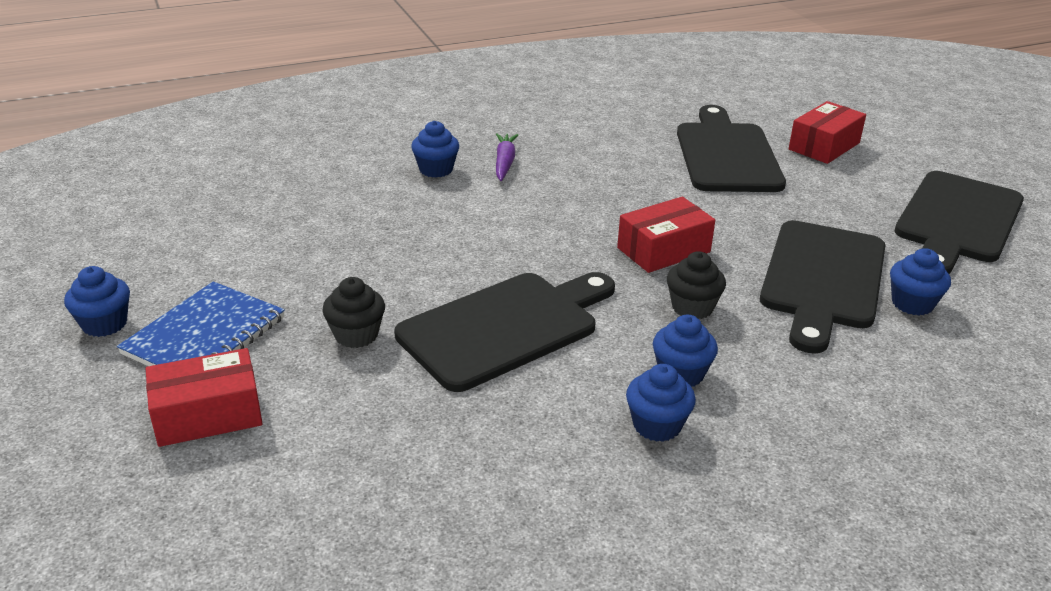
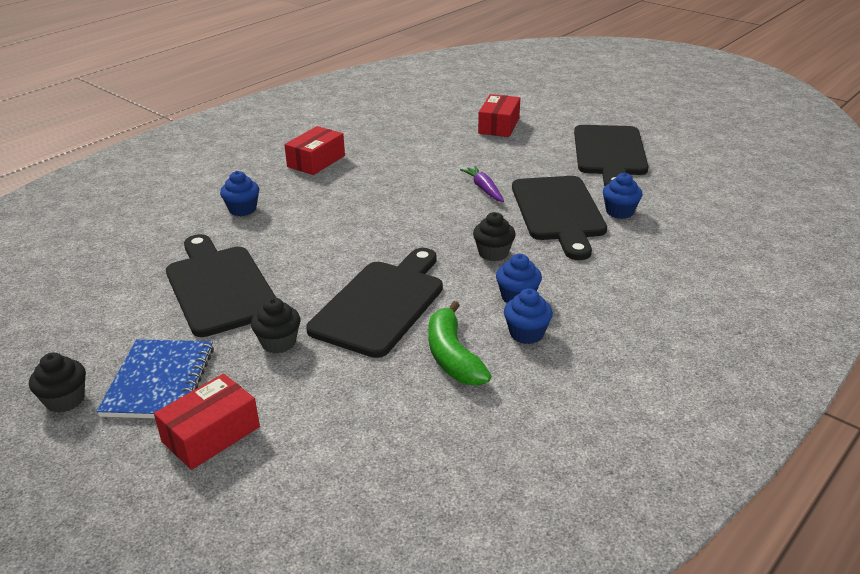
camera: 25 degrees left, 0 degrees up
blue cupcake [64,266,130,337] -> black cupcake [29,353,86,413]
purple carrot [496,133,518,181] -> purple carrot moved to [460,166,504,202]
red box [617,197,715,273] -> red box moved to [284,126,345,175]
black cutting board [677,105,786,192] -> black cutting board moved to [166,234,276,337]
none -> green banana [428,301,491,386]

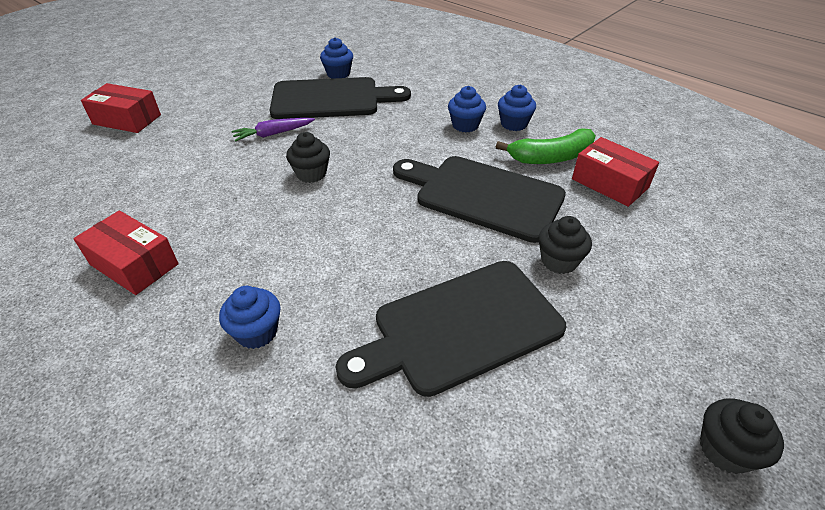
camera: 90 degrees left, 10 degrees up
blue notebook [96,339,214,418] -> none
red box [154,374,260,470] -> red box moved to [572,137,659,207]
black cupcake [473,212,516,261] -> black cupcake moved to [286,132,330,183]
black cutting board [574,125,649,186] -> none

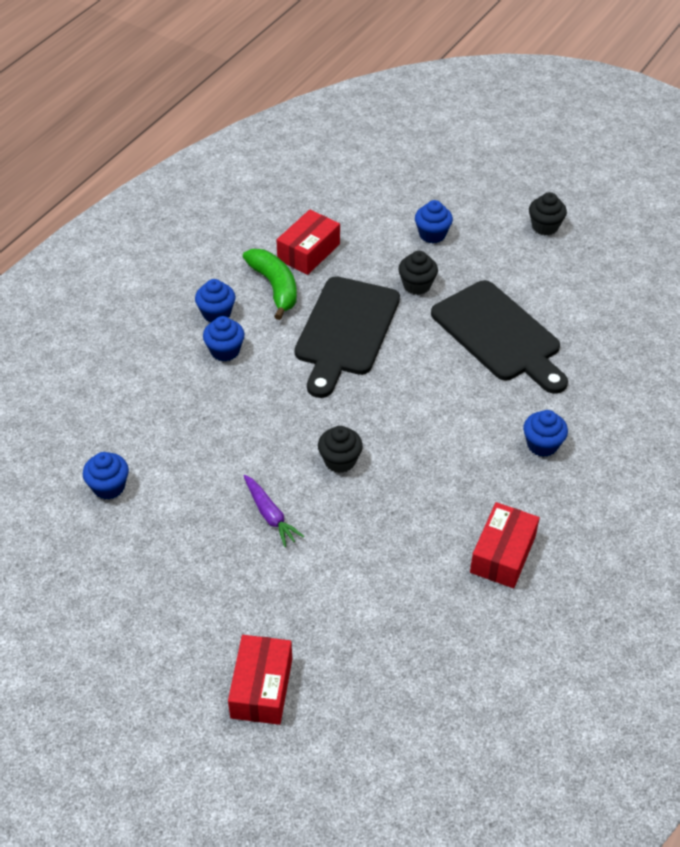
camera: 100 degrees left, 5 degrees up
black cutting board [270,77,411,119] -> none
none -> blue cupcake [415,200,453,243]

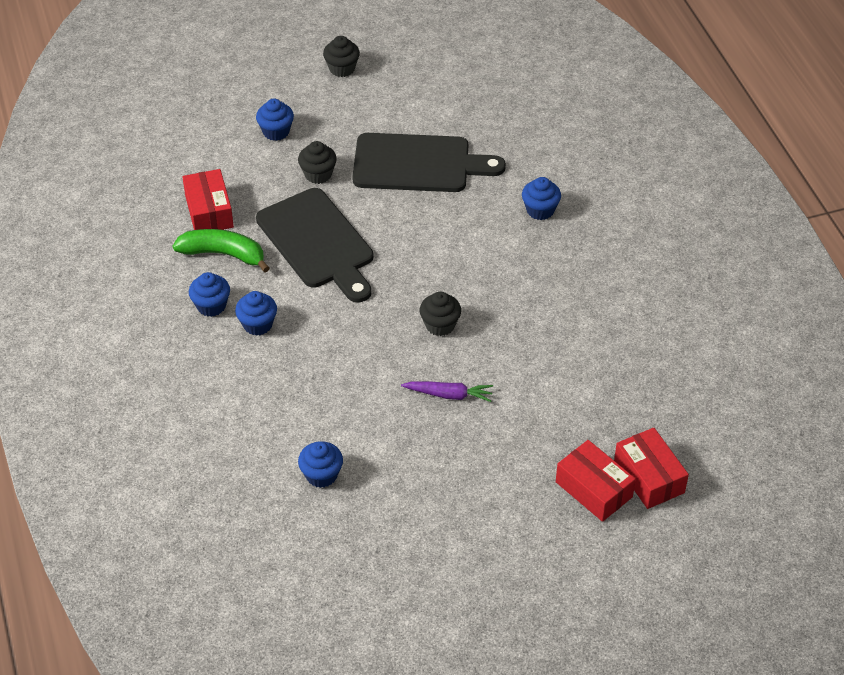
camera: 50 degrees left, 0 degrees up
red box [470,502,540,588] -> red box moved to [614,428,689,509]

